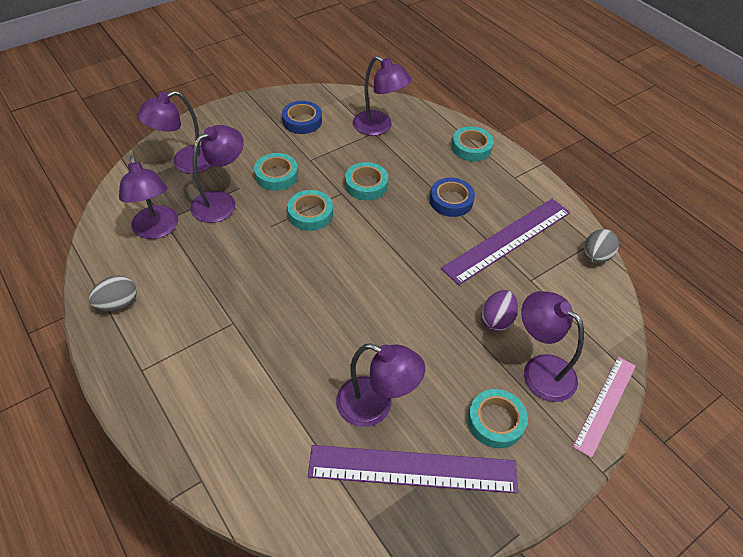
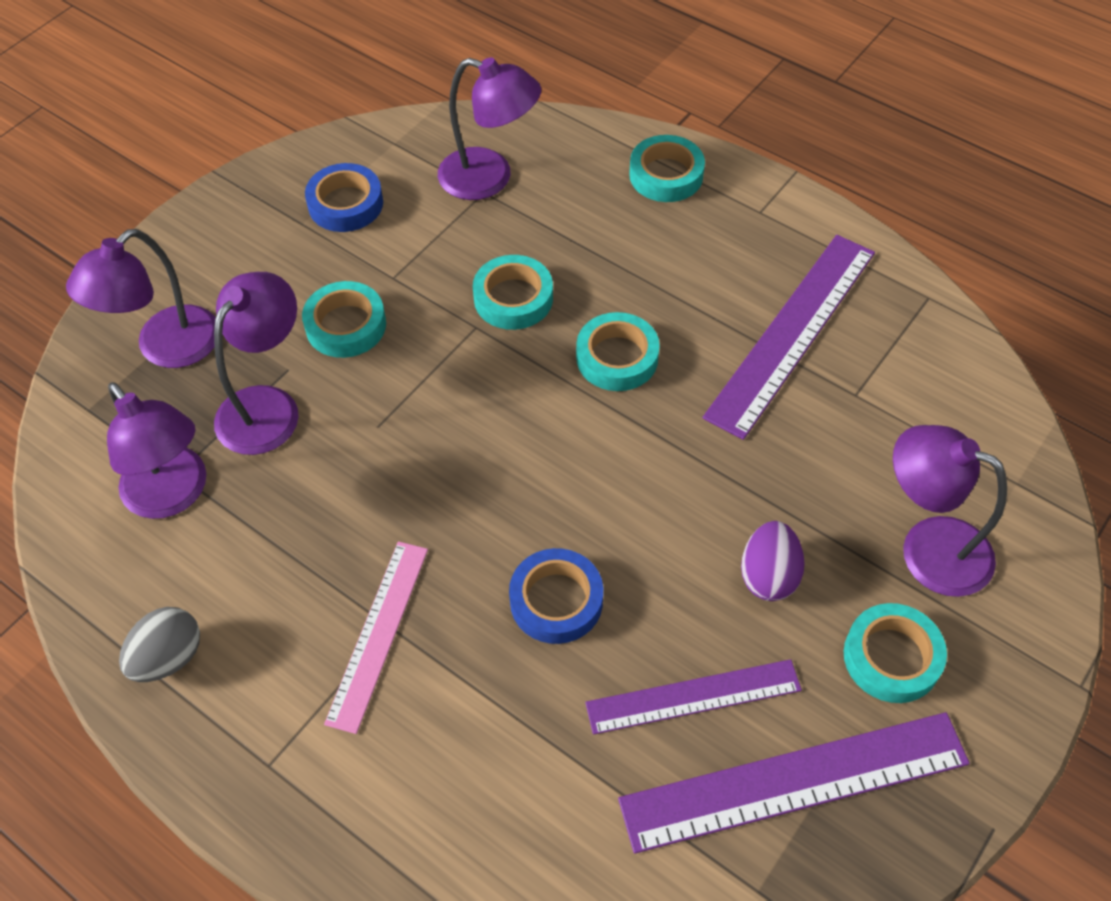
camera: 15 degrees left, 5 degrees up
turquoise tape [287,190,333,231] -> turquoise tape moved to [576,312,660,391]
purple lamp [336,344,425,427] -> purple ruler [585,659,802,735]
blue tape [430,178,475,217] -> blue tape moved to [509,548,603,644]
purple egg [481,290,518,331] -> purple egg moved to [741,521,805,601]
pink ruler [573,357,636,458] -> pink ruler moved to [324,541,428,734]
grey egg [584,229,619,263] -> none

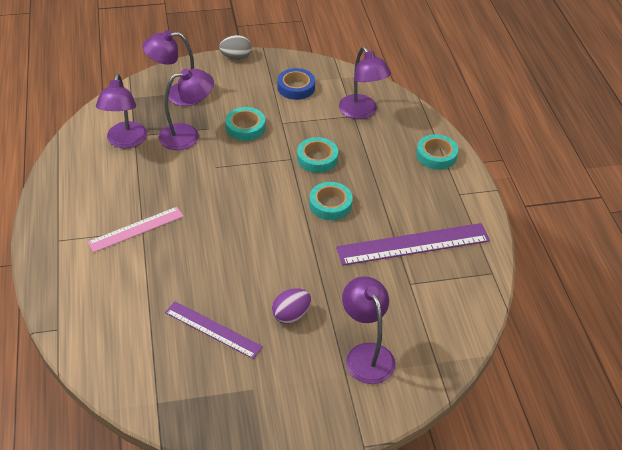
camera: 40 degrees right, 10 degrees down
grey egg [119,607,200,682] -> grey egg moved to [219,35,252,60]
blue tape [509,548,603,644] -> none
purple ruler [618,712,970,854] -> none
turquoise tape [844,603,947,703] -> none

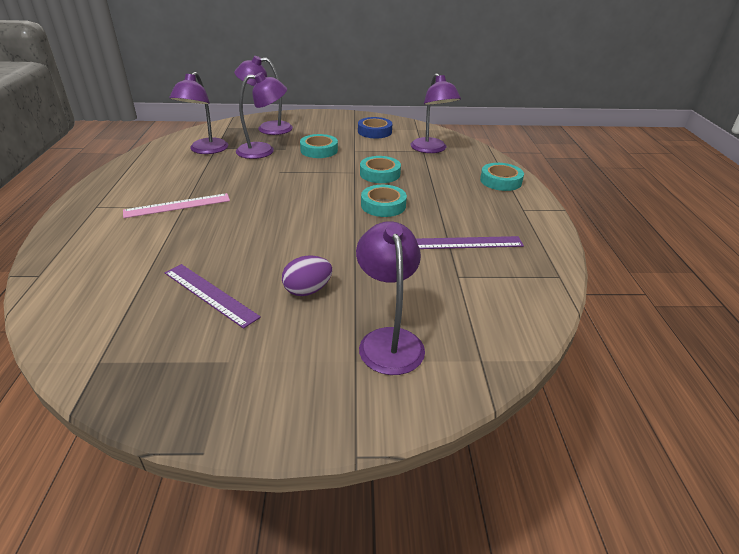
camera: 10 degrees right, 10 degrees down
grey egg [219,35,252,60] -> none
purple ruler [336,223,490,266] -> purple ruler [416,236,524,249], size x0.63

